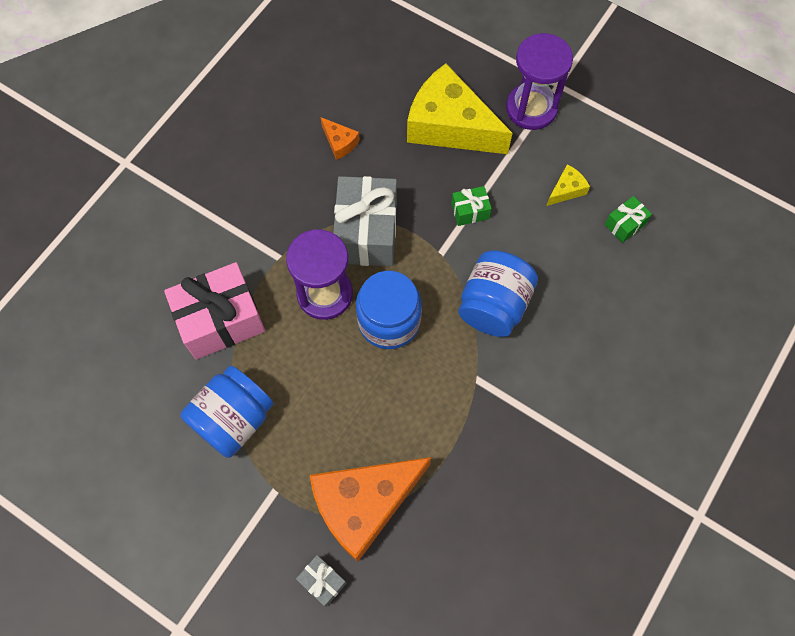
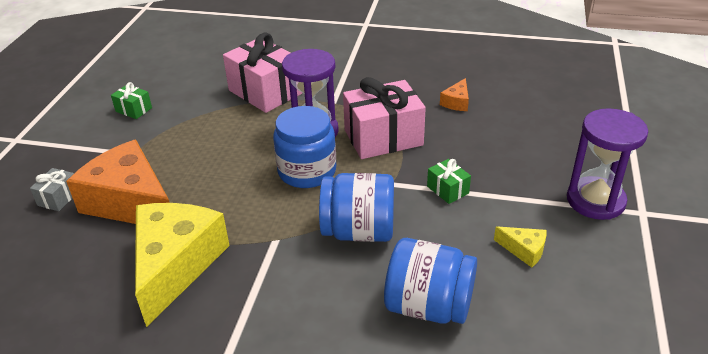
camera: 70 degrees right, 30 degrees down
blue jar [181,365,274,458] -> blue jar moved to [384,238,477,324]
grey gift [333,176,397,266] -> pink gift [343,77,426,159]
yellow cheese [407,63,513,154] -> yellow cheese moved to [135,203,230,327]
green gift [604,196,652,243] -> green gift moved to [111,82,152,119]

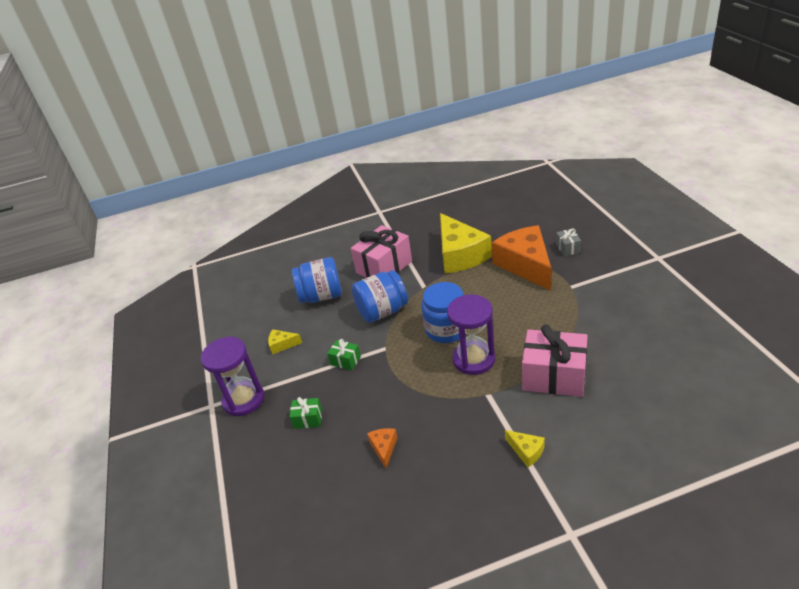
camera: 155 degrees right, 0 degrees up
orange cheese [66,140,170,224] -> orange cheese turned 120 degrees counterclockwise [492,225,552,290]
green gift [111,82,152,119] -> green gift moved to [289,397,322,429]
pink gift [343,77,426,159] -> pink gift moved to [351,225,412,278]
none -> yellow cheese [505,430,545,467]

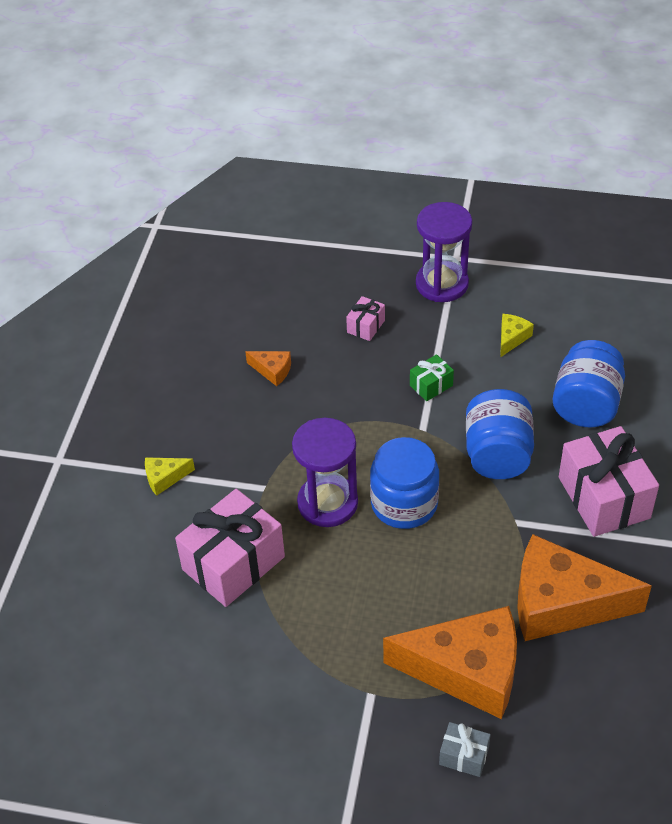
camera: 115 degrees right, 10 degrees up
green gift [289,397,322,429] -> pink gift [346,296,385,341]
yellow cheese [440,213,492,274] -> orange cheese [517,534,652,641]

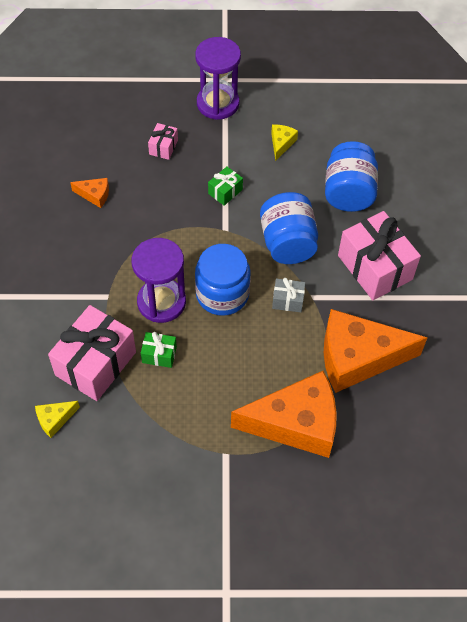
camera: 15 degrees left, 10 degrees up
yellow cheese [145,457,195,496] -> yellow cheese moved to [35,401,80,438]
grey gift [439,722,491,777] -> grey gift moved to [272,278,305,312]
none -> green gift [141,332,177,368]

